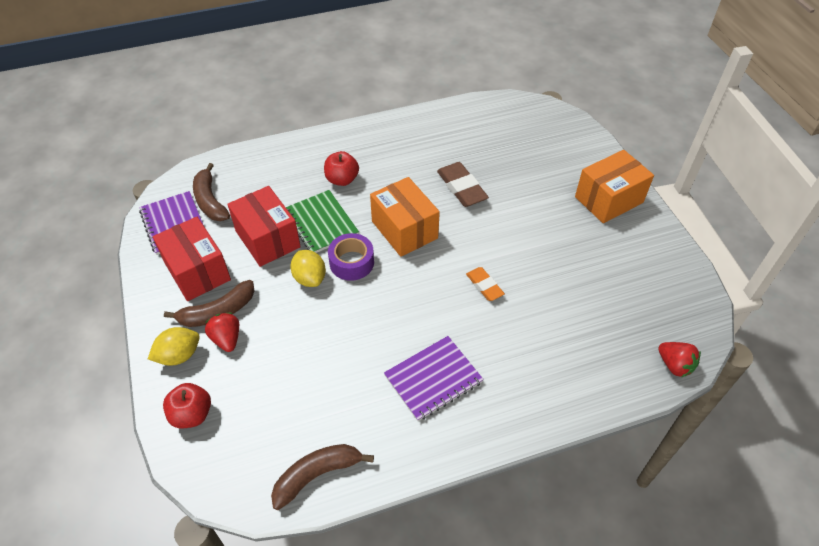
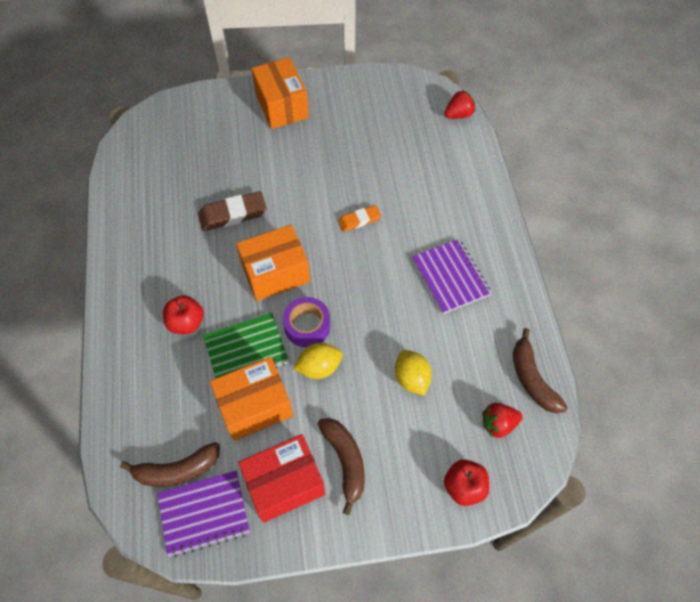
camera: 80 degrees left, 10 degrees up
yellow lemon [148,327,200,366] -> yellow lemon moved to [395,350,432,396]
red strawberry [205,313,239,352] -> red strawberry moved to [482,403,522,438]
red box [227,186,301,267] -> orange box [210,357,293,441]

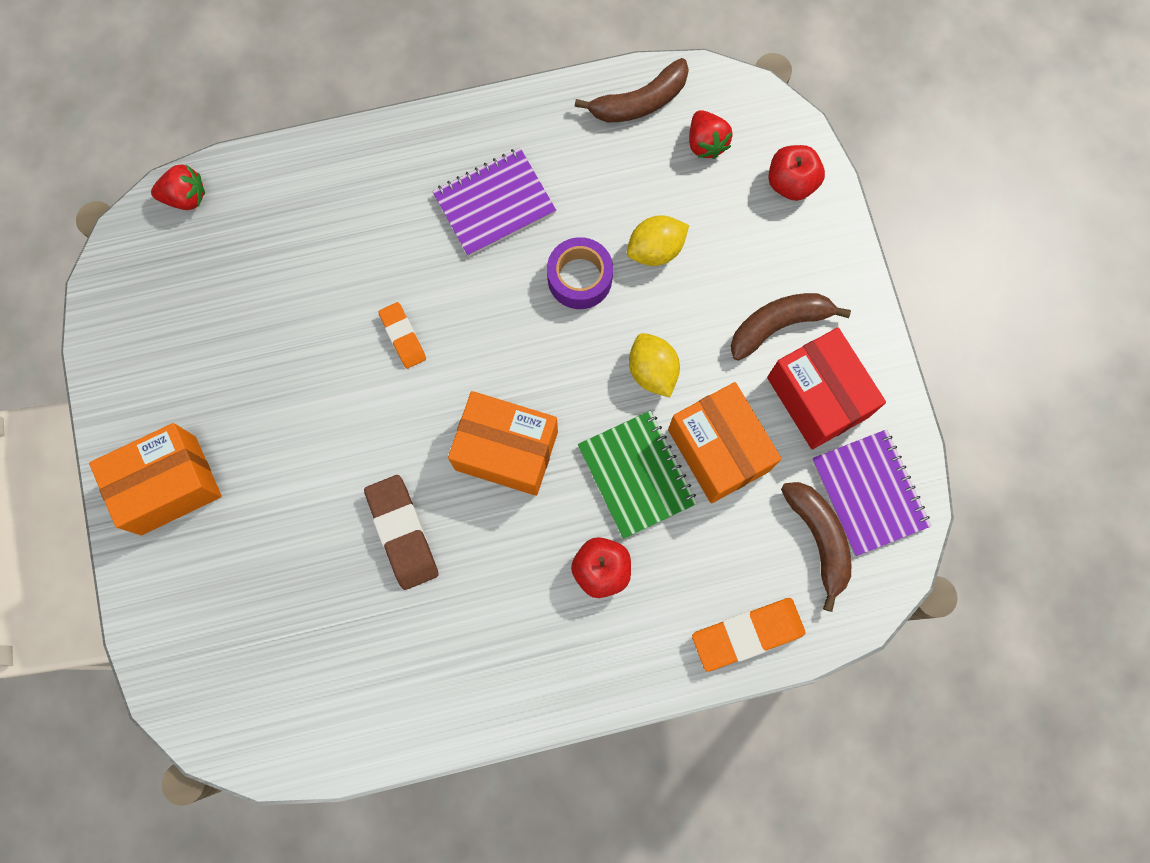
camera: 95 degrees left, 15 degrees up
orange box [236,225,310,301] -> orange box turned 45 degrees counterclockwise [448,391,558,496]
purple tape [283,297,330,348] -> purple tape moved to [547,237,613,309]
red strawberry [444,90,475,119] -> red strawberry turned 120 degrees clockwise [151,164,205,210]
none -> orange eraser [692,598,805,672]

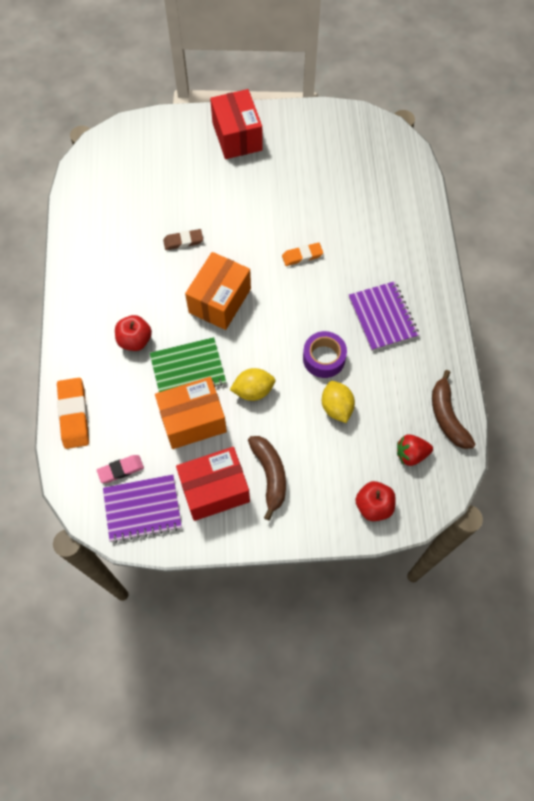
camera: 100 degrees right, 10 degrees down
orange box [89,423,222,535] -> red box [210,89,263,159]
red strawberry [151,164,205,210] -> none
brown eraser [364,475,439,590] -> brown eraser [163,229,203,250], size x0.62
brown banana [781,482,851,612] -> pink eraser [97,455,144,483]

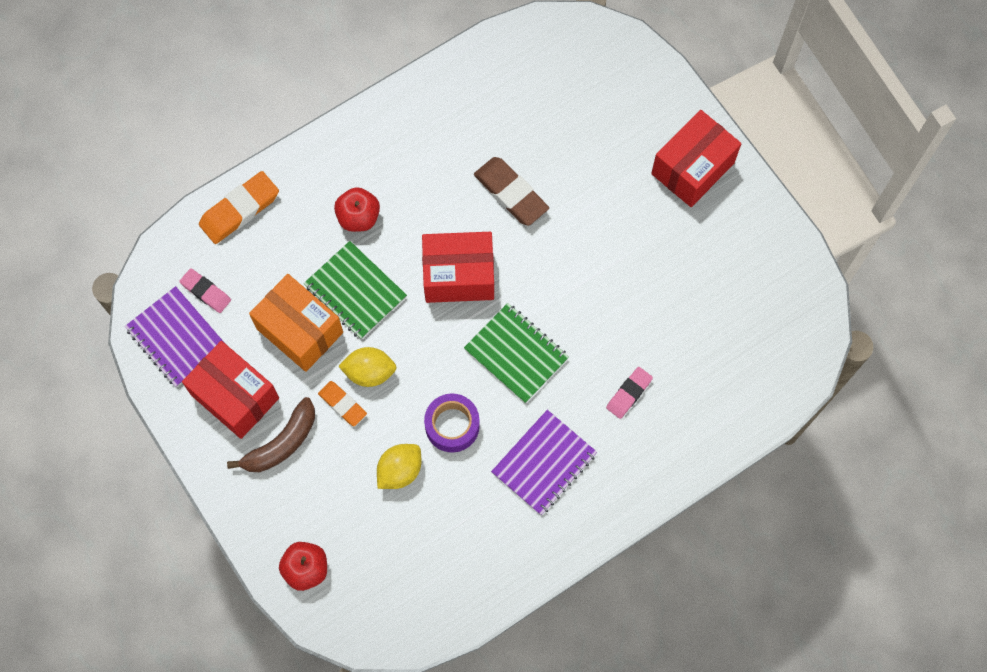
camera: 60 degrees right, 5 degrees up
brown eraser [163,229,203,250] -> brown eraser [474,157,549,226], size x1.62
orange box [185,252,251,330] -> red box [422,232,494,303]
yellow lemon [230,368,275,401] -> yellow lemon turned 45 degrees counterclockwise [338,347,397,387]
orange eraser [282,242,323,266] -> orange eraser moved to [318,381,367,426]
red strawberry [397,434,433,466] -> none
brown banana [432,370,476,449] -> none
none -> green notebook [464,303,569,403]
none -> pink eraser [606,367,653,419]

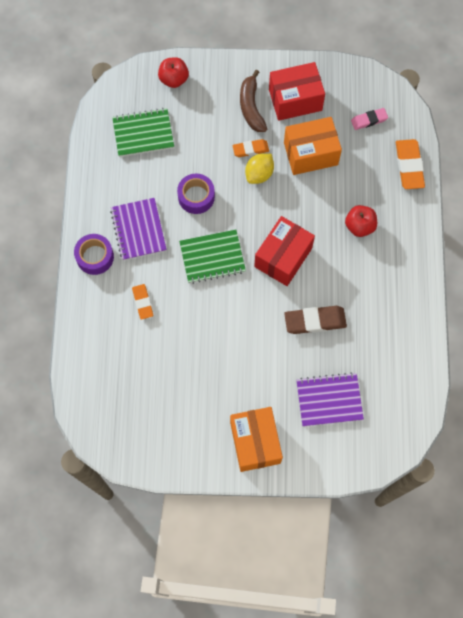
camera: 125 degrees right, 0 degrees up
purple notebook [125,286,225,387] -> purple notebook moved to [296,372,364,426]
green notebook [304,241,407,339] -> green notebook moved to [112,108,174,157]
yellow lemon [377,444,421,489] -> none
pink eraser [606,367,653,419] -> orange eraser [132,284,153,320]
red box [651,110,741,207] -> orange box [230,407,283,472]
none -> purple tape [74,234,114,275]

